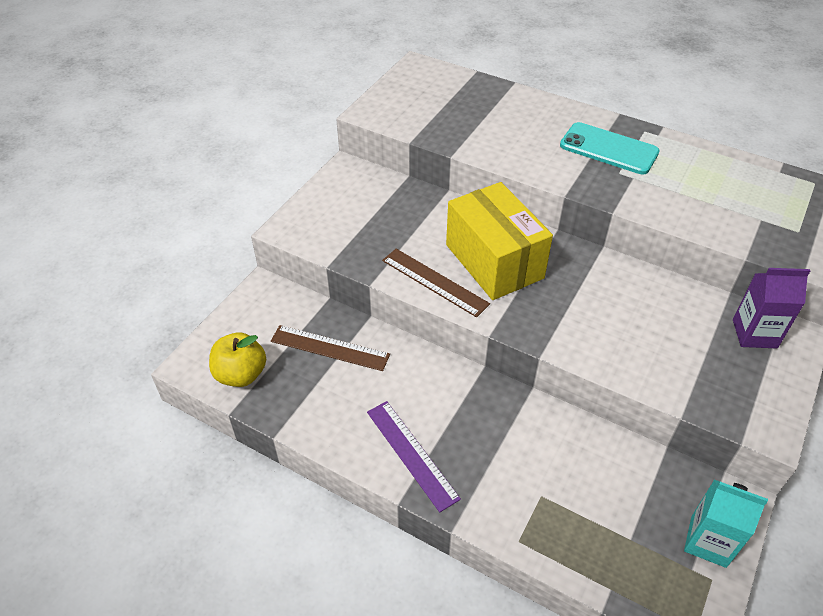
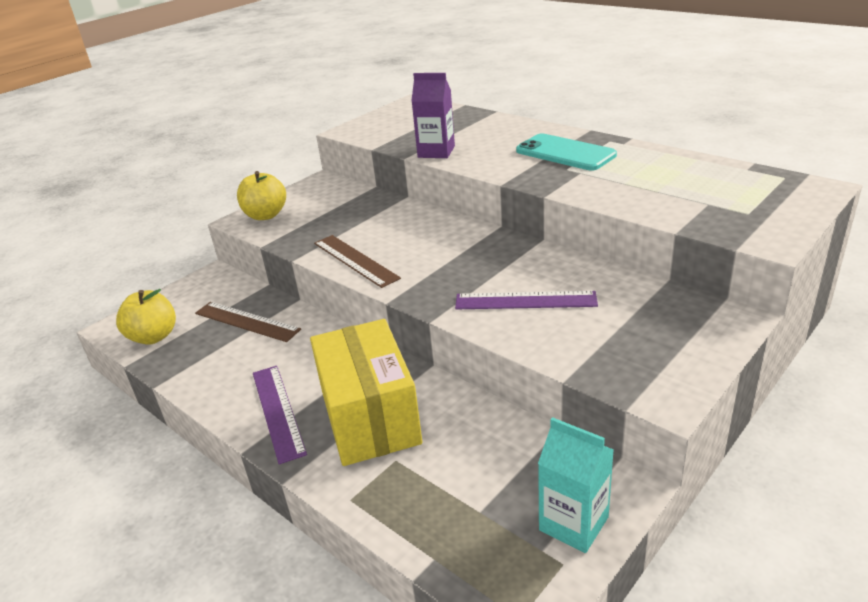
camera: 15 degrees right, 15 degrees down
yellow box [446,182,553,300] -> yellow box moved to [310,319,422,466]
purple carton [733,268,810,348] -> purple carton moved to [411,73,455,158]
none -> yellow apple [237,171,286,220]
none -> purple ruler [455,291,598,309]

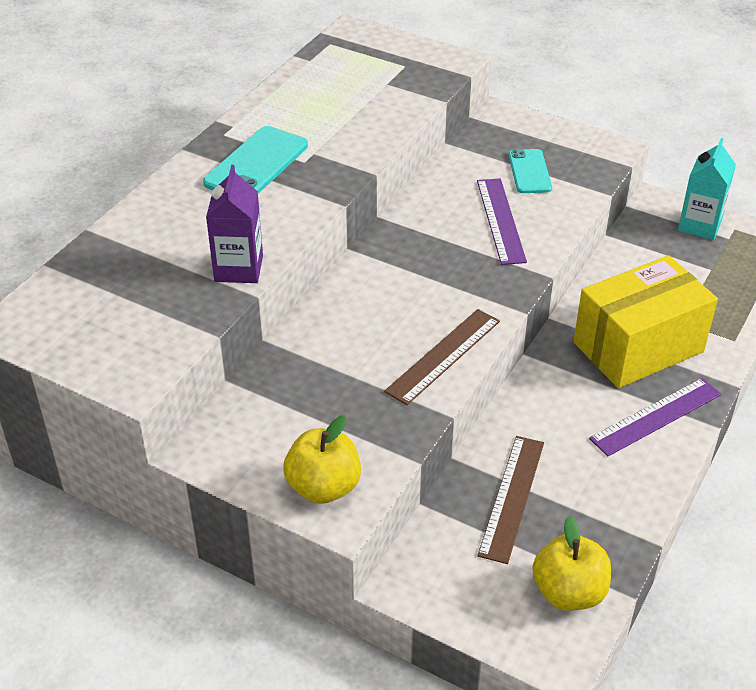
camera: 105 degrees left, 10 degrees up
none -> turquoise phone [508,149,552,193]

